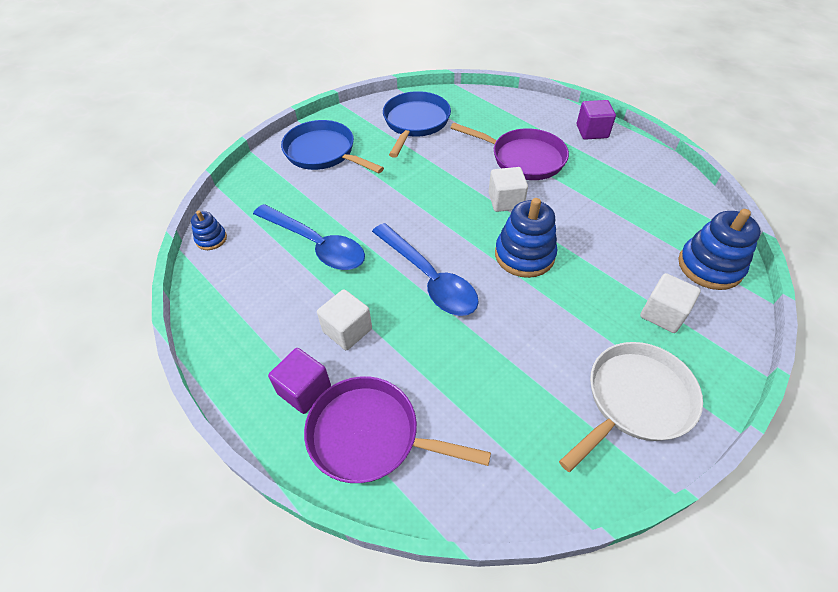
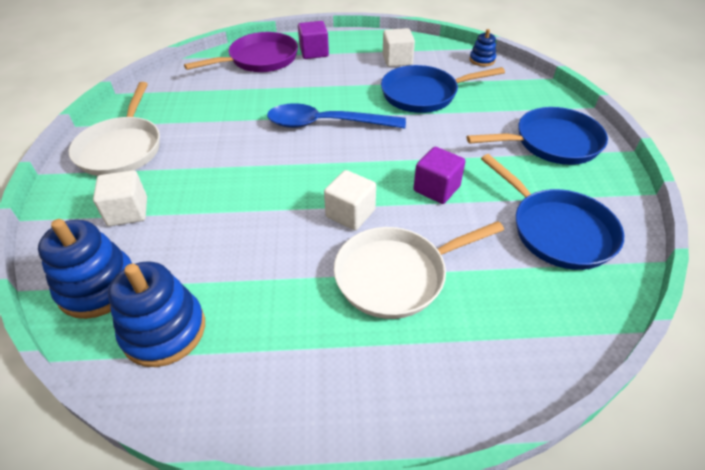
camera: 130 degrees right, 5 degrees down
blue spoon [253,204,365,270] -> blue pan [381,65,505,113]
white cube [317,289,372,350] -> white cube moved to [383,28,415,67]
purple pan [451,123,569,180] -> white pan [334,221,504,319]
blue stacking toy [495,198,557,278] -> blue stacking toy moved to [108,261,205,367]
purple cube [577,100,616,140] -> purple cube moved to [413,147,466,204]

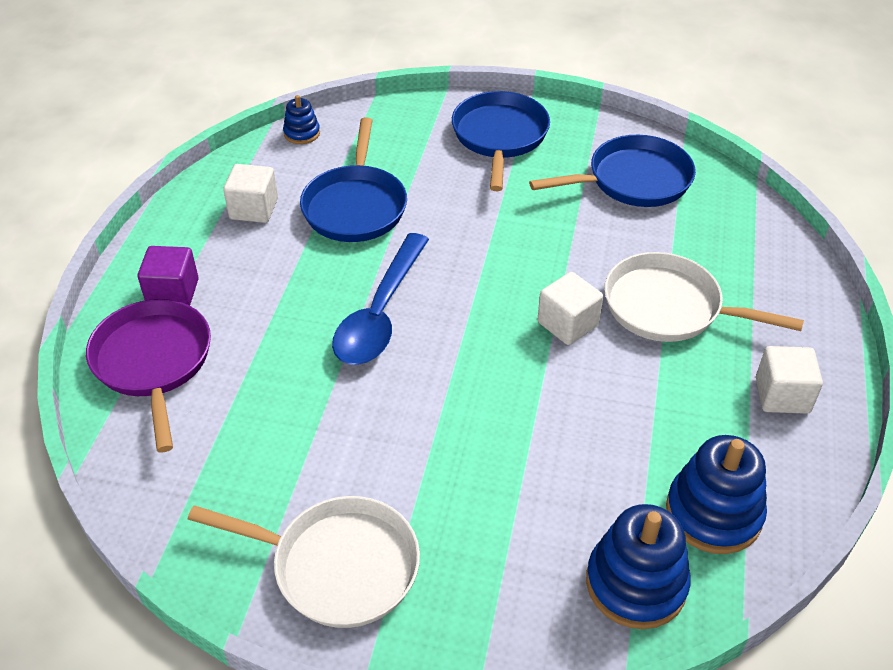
camera: 75 degrees left, 0 degrees up
white cube [93,170,147,226] -> white cube moved to [756,346,823,414]
white pan [334,221,504,319] -> white pan turned 120 degrees clockwise [604,252,804,342]
purple cube [413,147,466,204] -> none

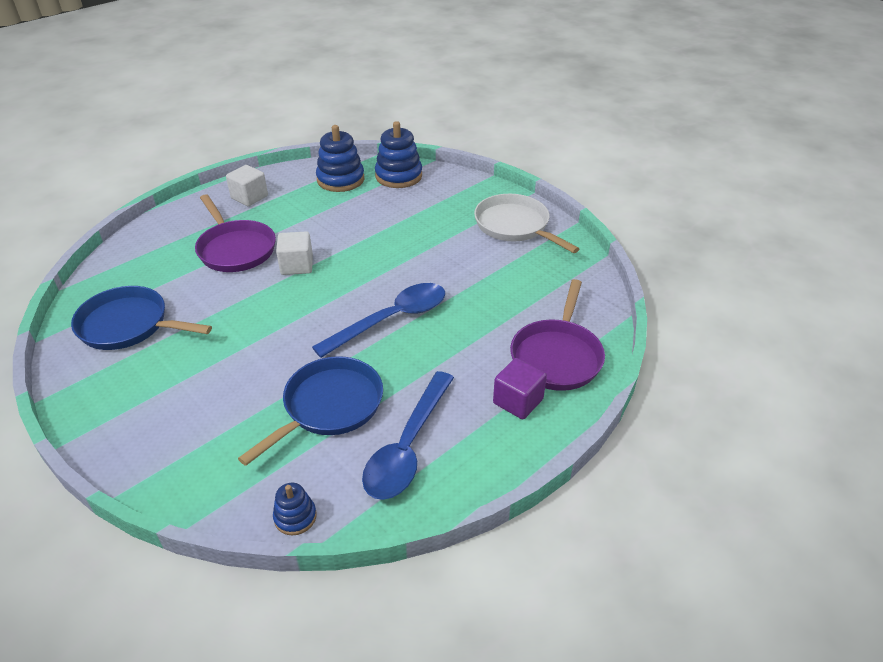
camera: 145 degrees left, 5 degrees down
white cube [223,164,278,223] -> blue spoon [362,371,454,500]
blue pan [452,91,550,191] -> none
white pan [604,252,804,342] -> purple pan [195,194,276,272]

